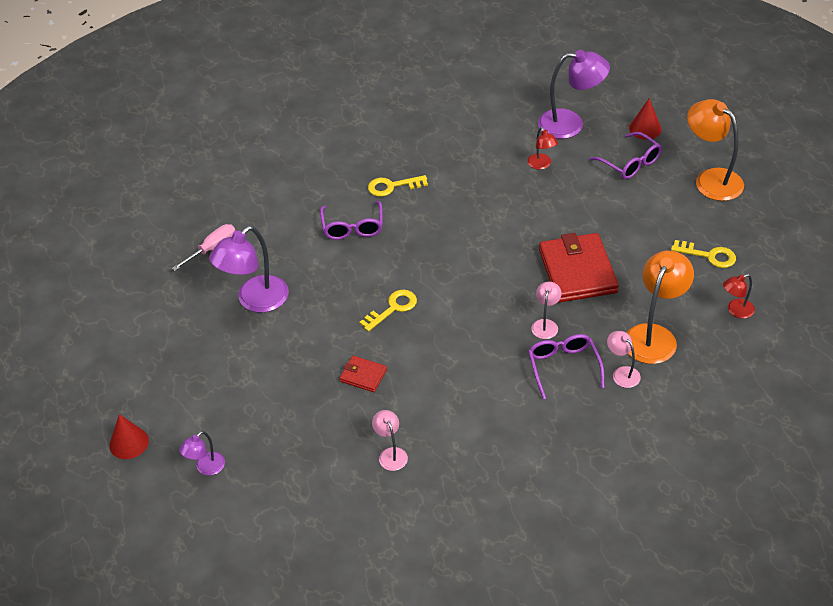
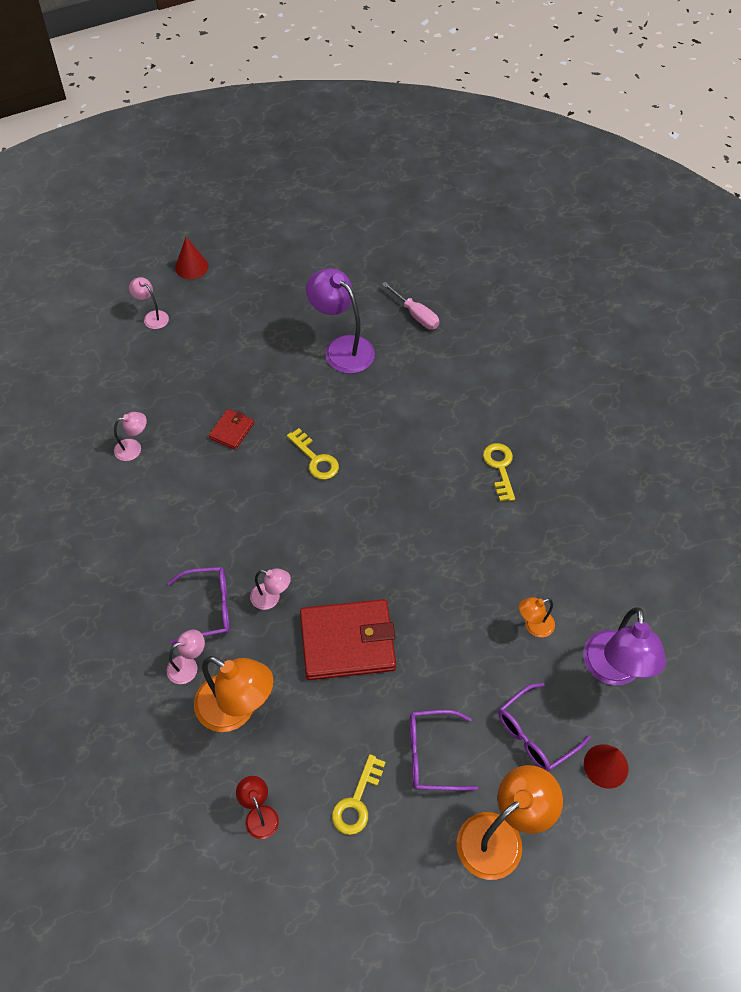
camera: 90 degrees right, 10 degrees up
purple lamp [179,431,225,475] -> pink lamp [129,277,169,329]
purple glasses [320,201,383,240] -> purple glasses moved to [410,710,478,791]
red lamp [527,127,558,170] -> orange lamp [519,597,555,637]

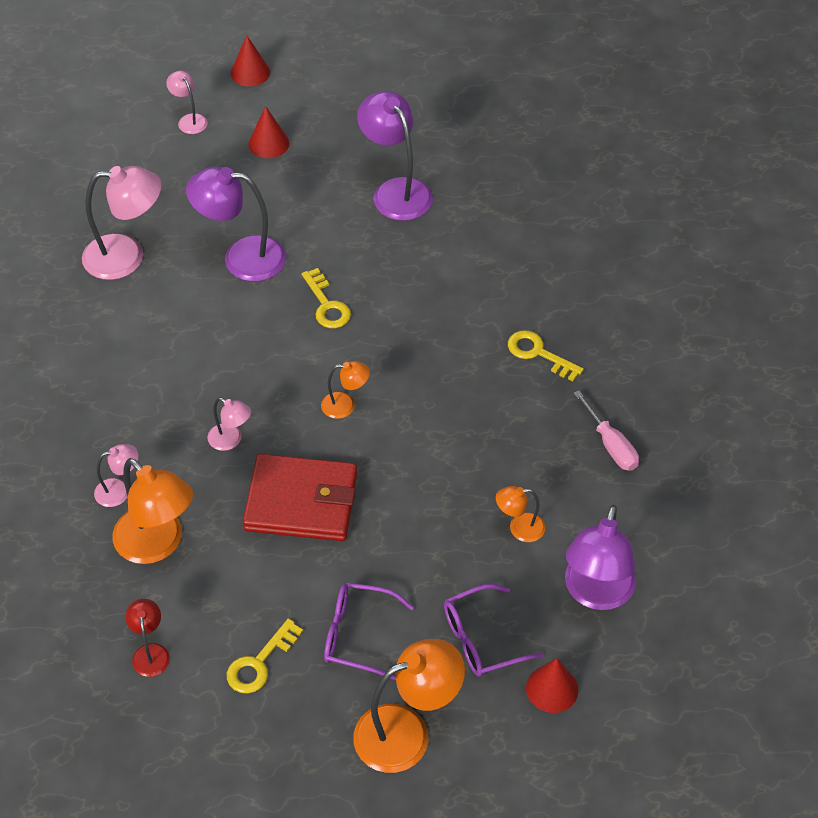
camera: 15 degrees right, 5 degrees down
pink lamp [114,412,147,461] -> pink lamp [82,166,162,280], size x1.95
purple glasses [168,567,230,644] -> none
red wallet [209,409,254,450] -> purple lamp [186,166,286,282]
pink screwdriver [382,282,439,329] -> pink screwdriver moved to [574,391,639,471]
yellow key [483,443,515,501] -> yellow key turned 60 degrees counterclockwise [508,330,584,381]
none -> red cone [248,106,290,158]
none -> orange lamp [321,361,370,419]

